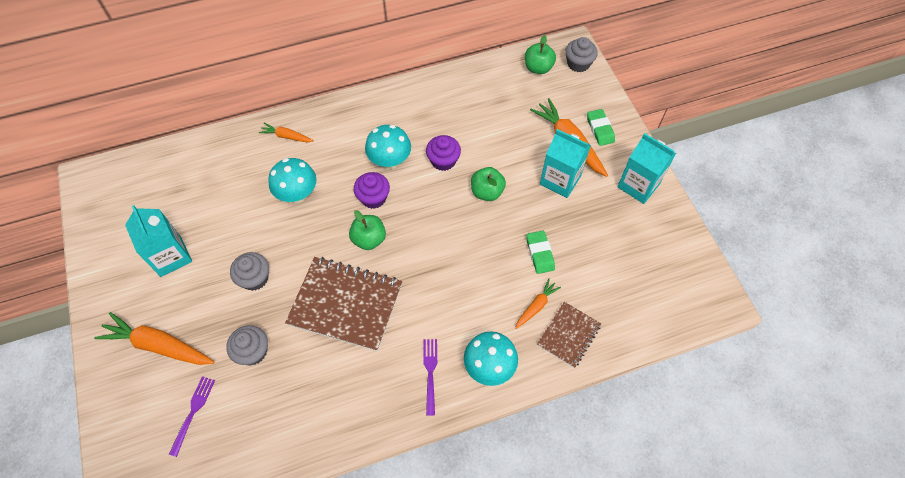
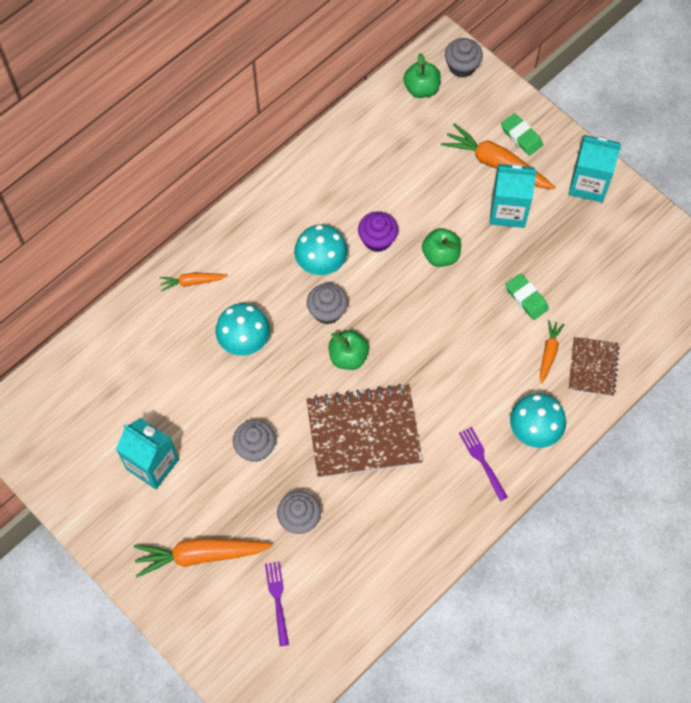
camera: 25 degrees left, 5 degrees up
purple cupcake [354,172,390,209] -> grey cupcake [307,283,348,324]

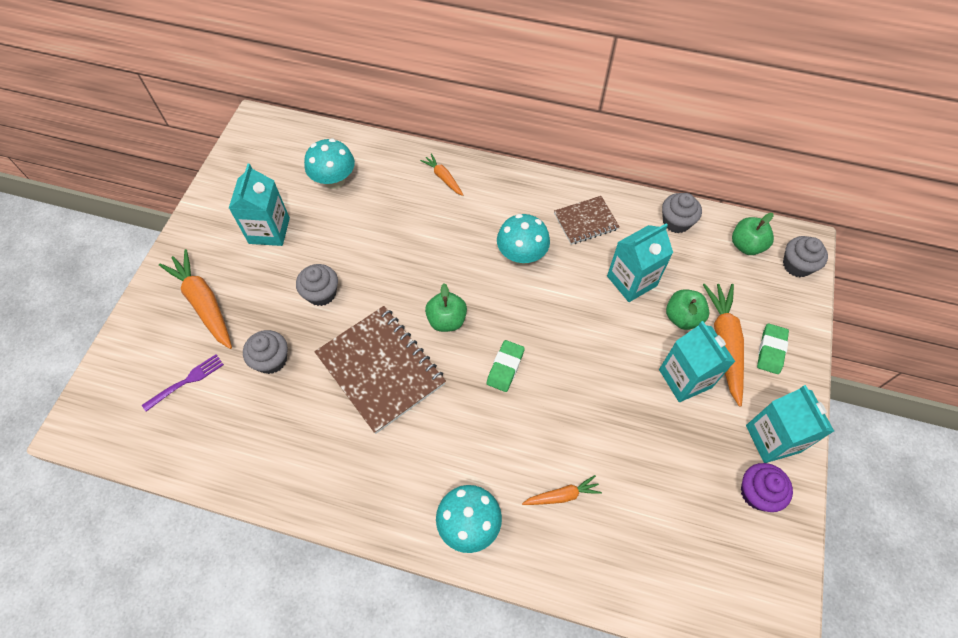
camera: 60 degrees right, 5 degrees down
turquoise mushroom [215,303,270,356] -> turquoise mushroom moved to [304,138,355,189]
grey cupcake [307,283,348,324] -> grey cupcake moved to [662,193,702,233]
purple cupcake [358,211,398,252] -> purple cupcake moved to [741,463,793,512]
green apple [422,228,461,267] -> green apple moved to [666,289,709,330]
purple fork [459,427,508,501] -> none
green eraser [505,273,549,320] -> green eraser moved to [487,340,525,392]
brown notebook [568,337,620,397] -> brown notebook moved to [554,196,620,245]
none -> turquoise carton [607,223,673,302]

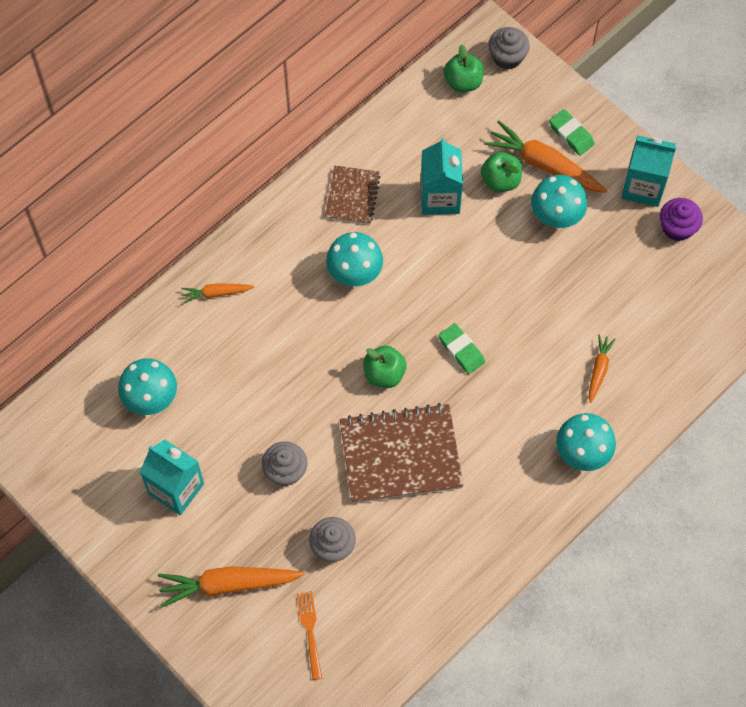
camera: 60 degrees left, 5 degrees up
purple fork [142,354,224,412] -> orange fork [296,591,322,680]
turquoise carton [659,321,735,402] -> turquoise mushroom [531,175,587,228]
grey cupcake [662,193,702,233] -> none

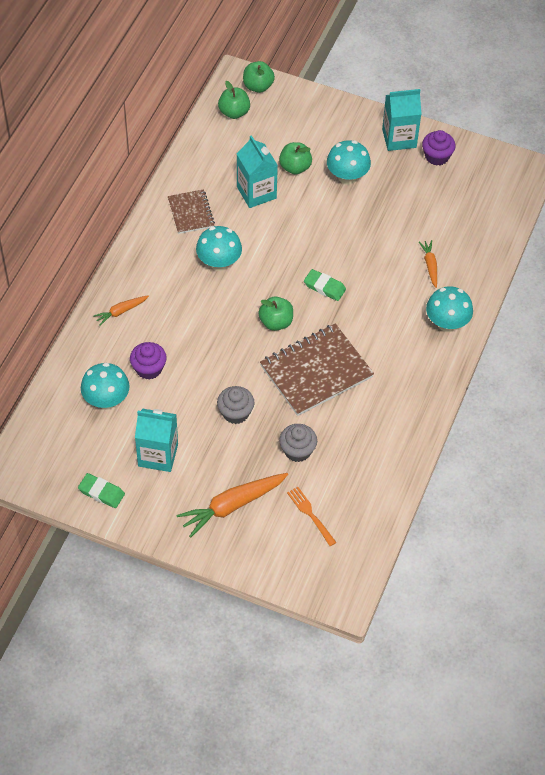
camera: 25 degrees left, 10 degrees down
orange carrot [484,120,607,193] -> none
grey cupcake [488,27,530,70] -> green apple [243,61,275,93]
green eraser [549,109,595,156] -> green eraser moved to [78,473,125,508]
none -> purple cupcake [130,342,167,380]

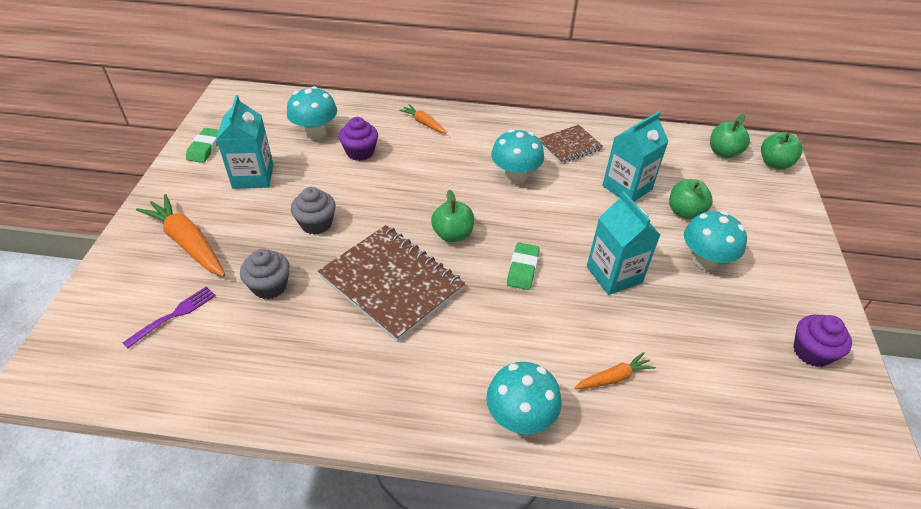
camera: 75 degrees right, 10 degrees down
orange fork [287,487,337,546] -> purple fork [122,286,216,349]
turquoise carton [382,89,421,151] -> turquoise carton moved to [587,191,660,295]

